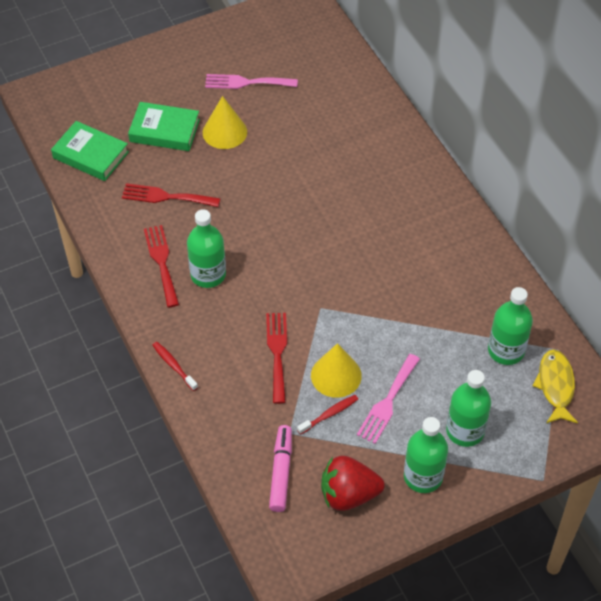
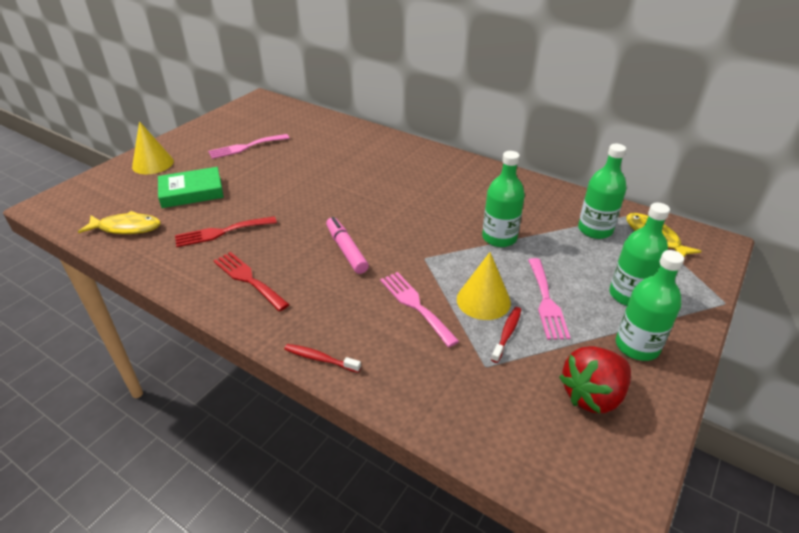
camera: 30 degrees left, 15 degrees down
green book [51,121,129,181] -> yellow fish [78,211,161,234]
green bottle [187,209,226,288] -> green bottle moved to [482,151,525,247]
yellow cone [203,96,247,149] -> yellow cone moved to [132,121,174,174]
red fork [266,313,287,404] -> pink fork [380,272,459,347]
pink marker [269,425,292,512] -> pink marker moved to [326,217,369,274]

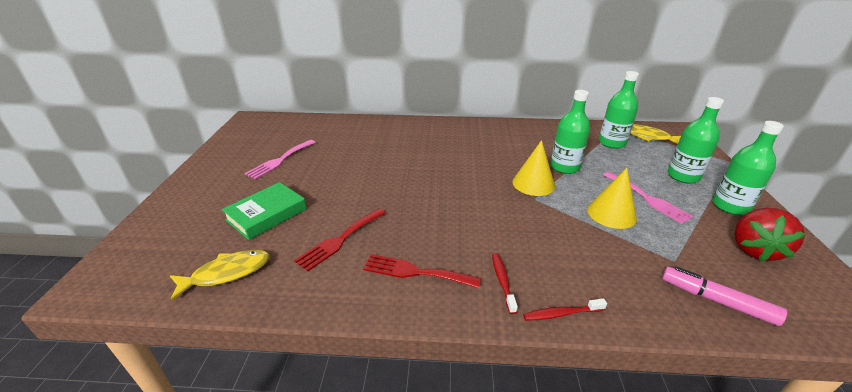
camera: 30 degrees left, 5 degrees down
yellow cone [132,121,174,174] -> yellow cone moved to [512,140,555,196]
pink marker [326,217,369,274] -> pink marker moved to [662,267,787,326]
pink fork [380,272,459,347] -> none
red toothbrush [491,307,521,363] -> red toothbrush moved to [492,253,518,314]

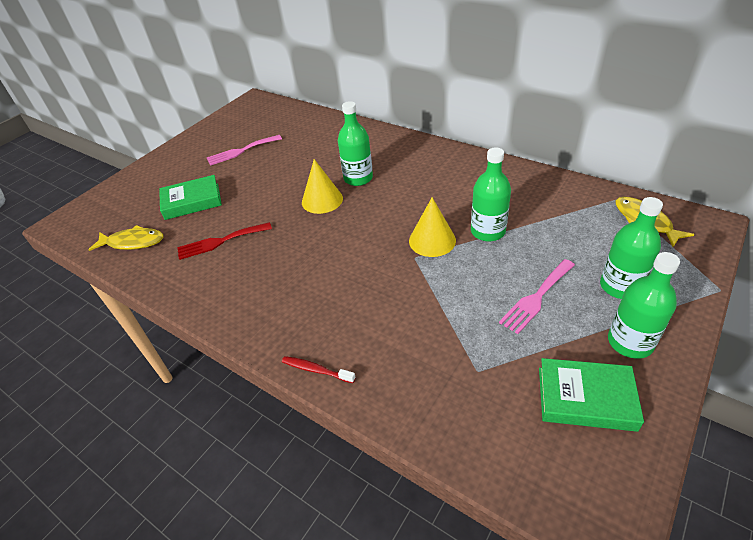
camera: 35 degrees right, 10 degrees up
red fork [363,254,481,288] -> none
red toothbrush [492,253,518,314] -> none
yellow cone [587,168,637,229] -> yellow cone moved to [302,159,343,214]
green bottle [599,71,639,149] -> green bottle moved to [338,101,373,186]
pink fork [603,172,694,224] -> pink fork turned 45 degrees clockwise [499,259,575,334]
pink marker [662,267,787,326] -> none
red strawberry [734,208,805,261] -> green book [539,358,644,432]

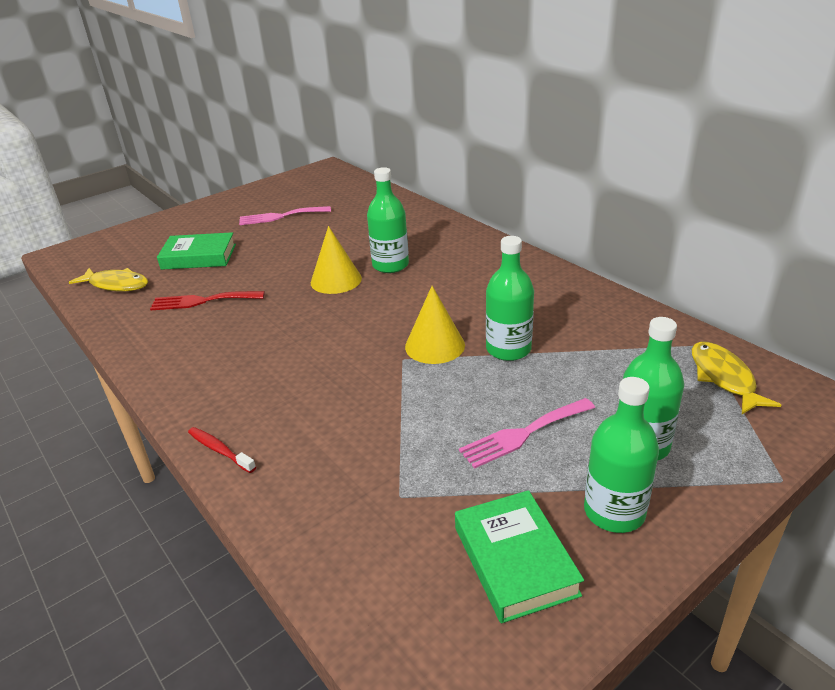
camera: 15 degrees right, 10 degrees down
green book [539,358,644,432] -> green book turned 45 degrees clockwise [455,490,584,623]

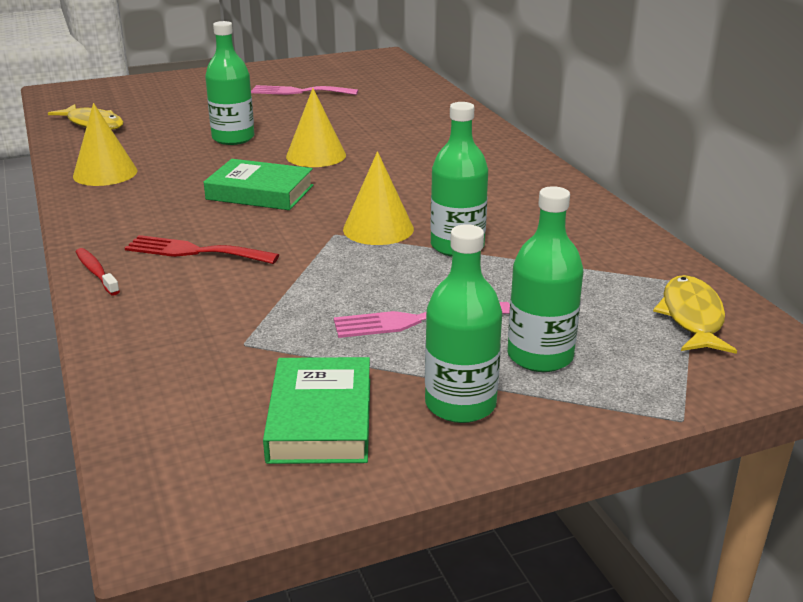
camera: 15 degrees right, 5 degrees down
red fork [150,291,265,311] -> red fork moved to [125,235,279,264]
green book [157,232,236,270] -> green book moved to [204,159,313,210]
green bottle [367,167,409,273] -> green bottle moved to [205,21,254,145]
none -> yellow cone [73,103,138,186]

